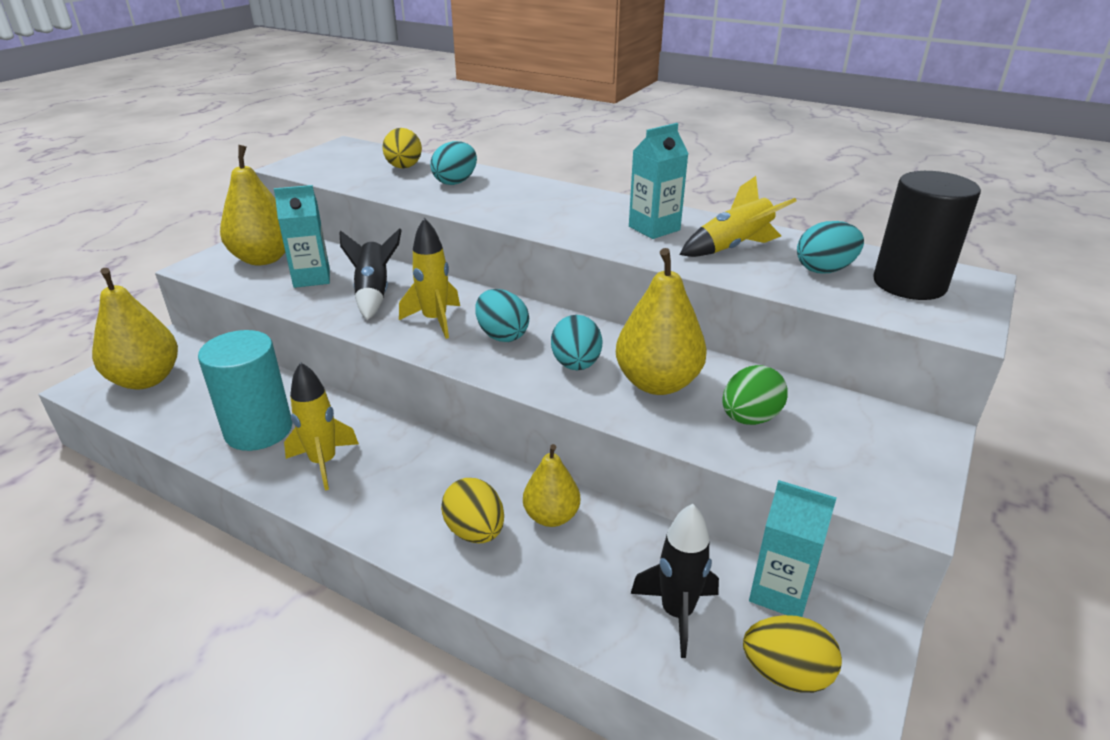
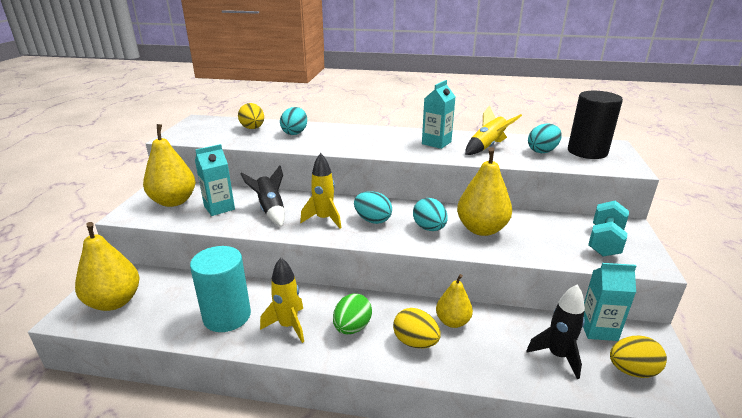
camera: 20 degrees left, 5 degrees down
green egg [722,365,788,425] -> green egg moved to [333,293,372,334]
none -> turquoise dumbbell [588,201,629,256]

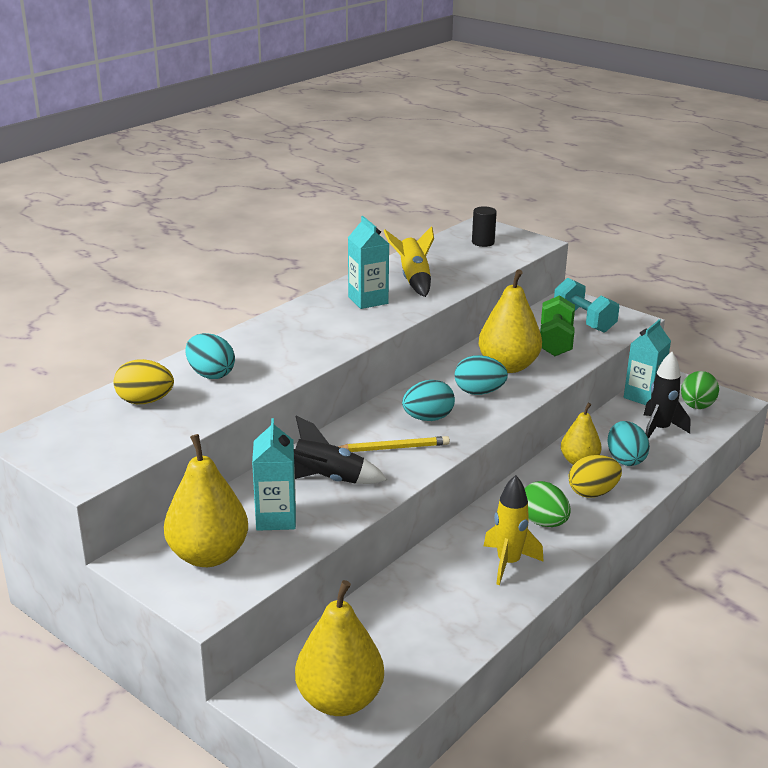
camera: 60 degrees left, 0 degrees up
turquoise cylinder [190,246,251,332] -> none
yellow rocket [300,153,341,229] -> yellow pencil [338,436,450,452]
turquoise egg [528,123,562,153] -> turquoise egg moved to [607,421,650,466]
black cylinder [568,91,623,159] -> black cylinder [472,206,497,247], size x0.51
yellow egg [610,336,667,378] -> green egg [681,371,719,409]
none -> green dumbbell [540,295,575,356]

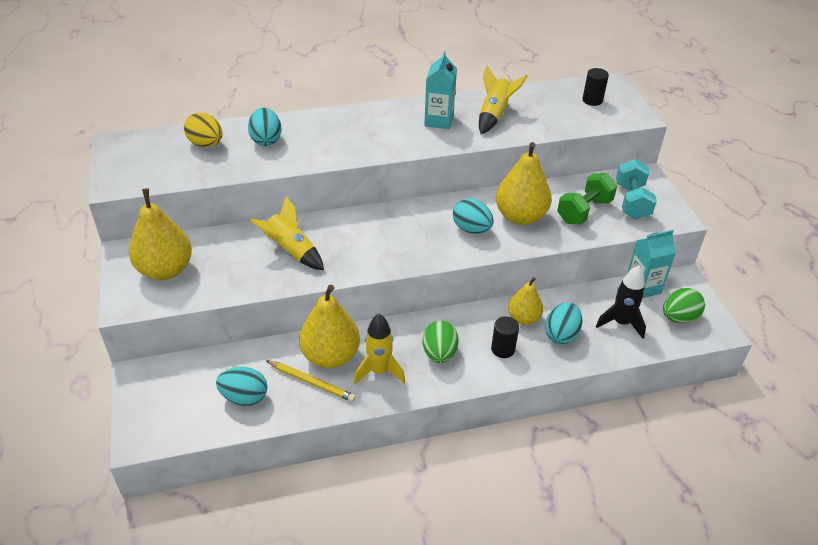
camera: 35 degrees right, 15 degrees up
turquoise carton [252,418,296,531] -> none
black rocket [294,416,387,484] -> yellow rocket [250,196,324,270]
yellow pear [295,580,384,716] -> yellow pear moved to [299,285,360,368]
yellow pencil [338,436,450,452] -> yellow pencil moved to [266,360,356,402]
turquoise egg [402,380,455,421] -> turquoise egg moved to [216,367,267,406]
yellow egg [569,455,622,498] -> black cylinder [491,316,519,358]

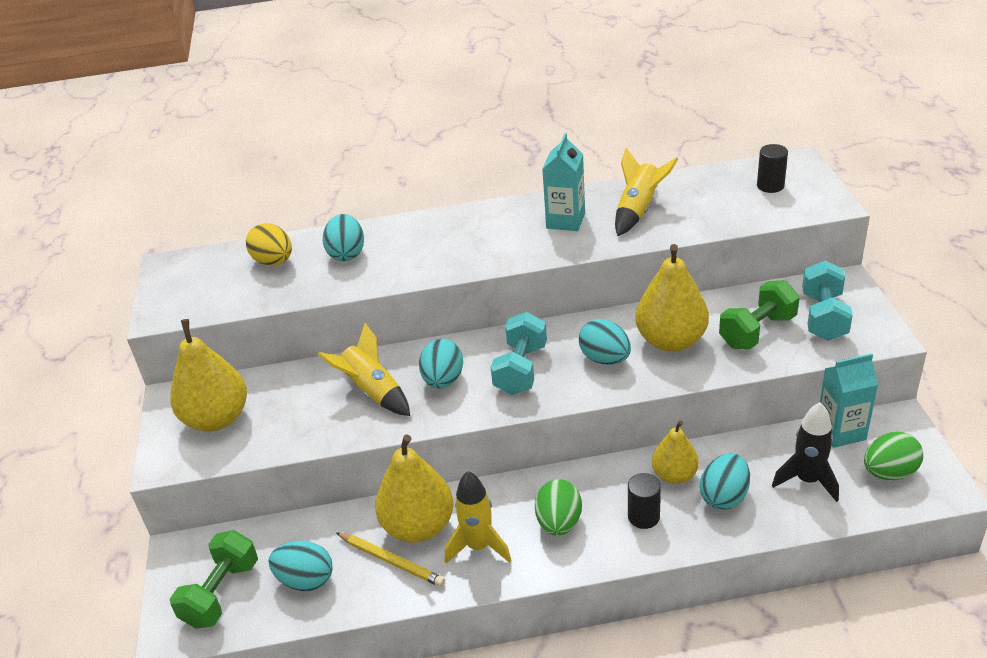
camera: 10 degrees right, 5 degrees down
none -> green dumbbell [170,530,258,629]
none -> turquoise egg [419,339,463,389]
none -> turquoise dumbbell [491,312,547,395]

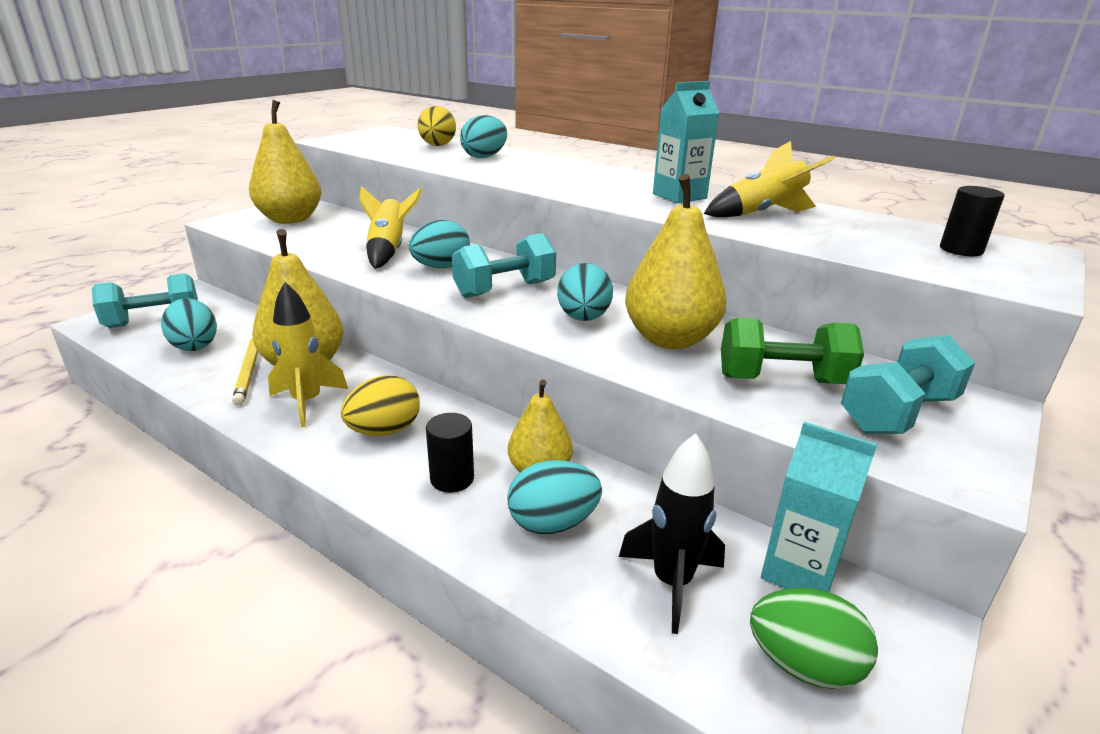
camera: 40 degrees right, 10 degrees down
green dumbbell [170,530,258,629] -> turquoise dumbbell [92,273,198,328]
green egg [535,479,582,536] -> yellow egg [341,376,420,436]

